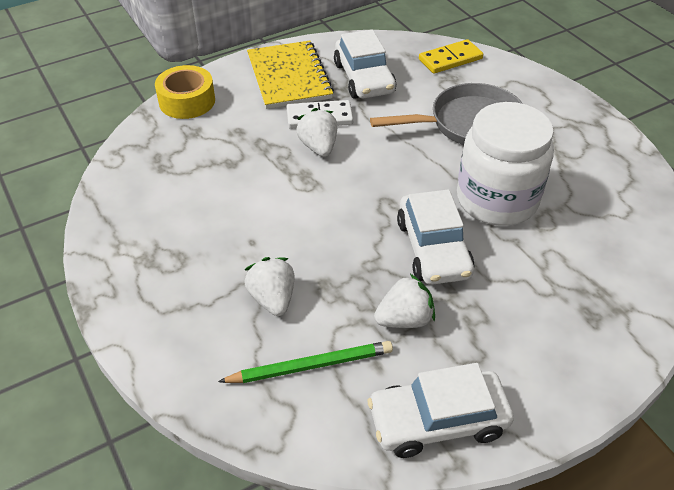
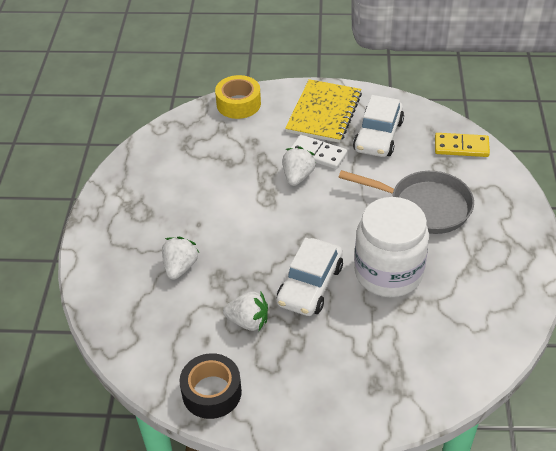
camera: 35 degrees right, 0 degrees up
green pencil [218,341,393,383] -> none
white car [368,363,514,458] -> black tape [179,353,242,419]

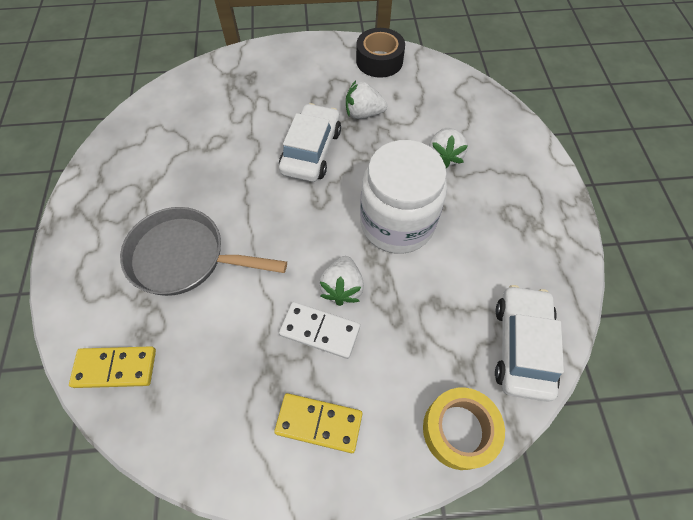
camera: 170 degrees right, 15 degrees up
yellow notebook [285,79,362,143] -> yellow domino [274,393,362,453]
white car [353,95,404,157] -> white car moved to [495,285,564,402]
white jar [354,197,429,297] -> white jar moved to [360,140,447,254]

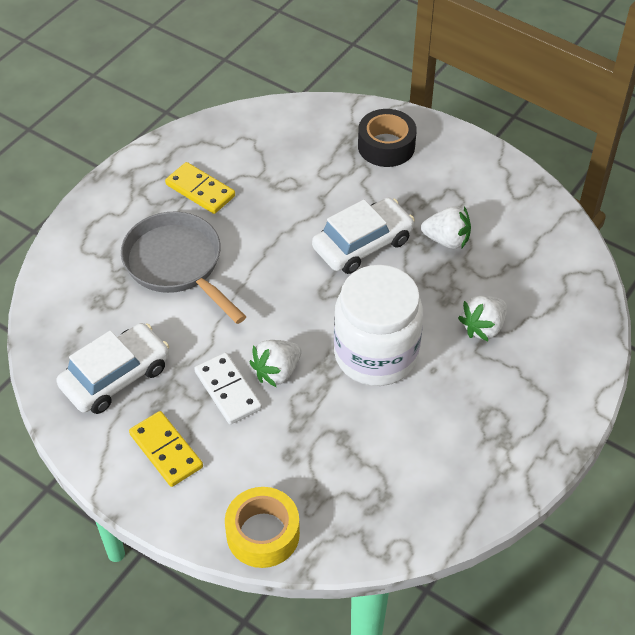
camera: 40 degrees right, 10 degrees down
yellow domino [69,346,156,388] -> yellow domino moved to [165,162,235,214]
white strawberry [346,80,387,119] -> white strawberry turned 150 degrees clockwise [421,206,471,249]
black tape [356,28,405,78] -> black tape moved to [358,109,417,167]
white car [495,285,564,402] -> white car moved to [56,323,169,414]

